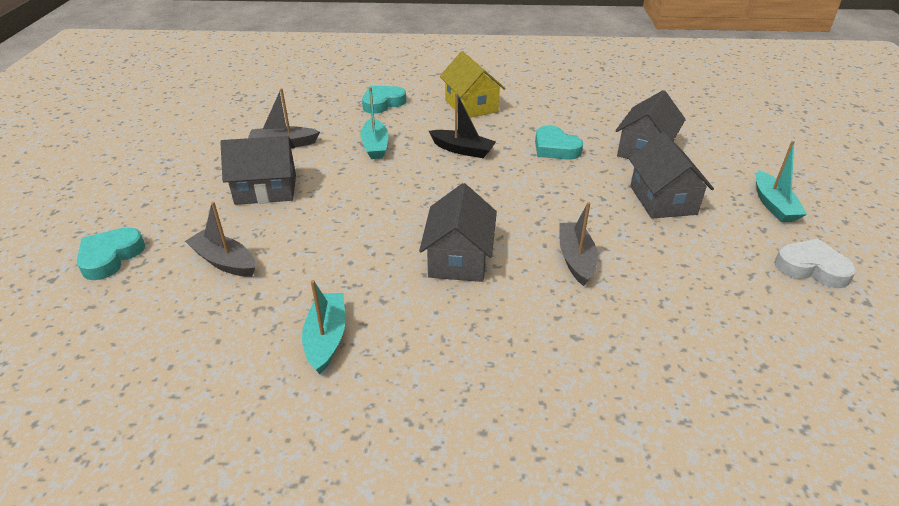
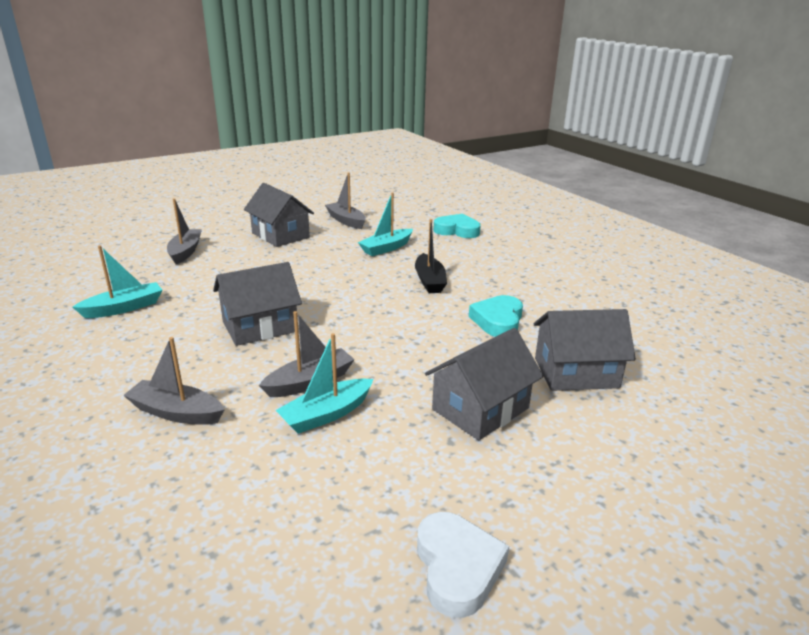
camera: 55 degrees right, 10 degrees down
turquoise heart [77,227,145,280] -> none
yellow house [440,51,505,118] -> none
turquoise boat [756,141,807,222] -> turquoise boat moved to [276,333,374,434]
none -> grey boat [123,337,224,425]

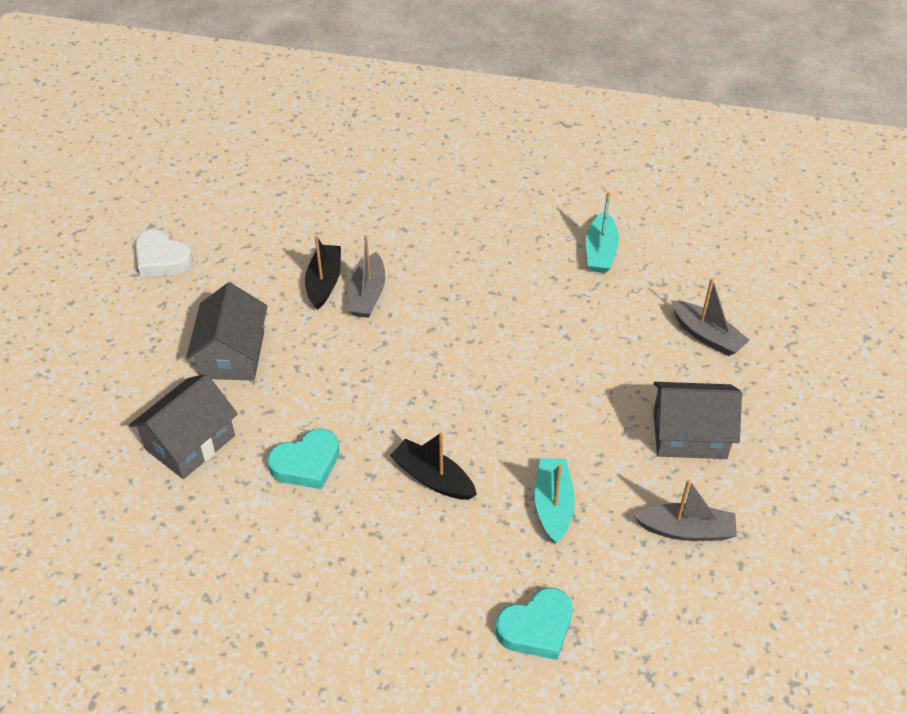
camera: 135 degrees right, 20 degrees up
grey boat [123,337,224,425] -> none
grey house [213,262,302,346] -> none
turquoise boat [276,333,374,434] -> black boat [305,236,341,310]
turquoise heart [469,295,523,337] -> turquoise heart turned 90 degrees clockwise [267,429,339,489]

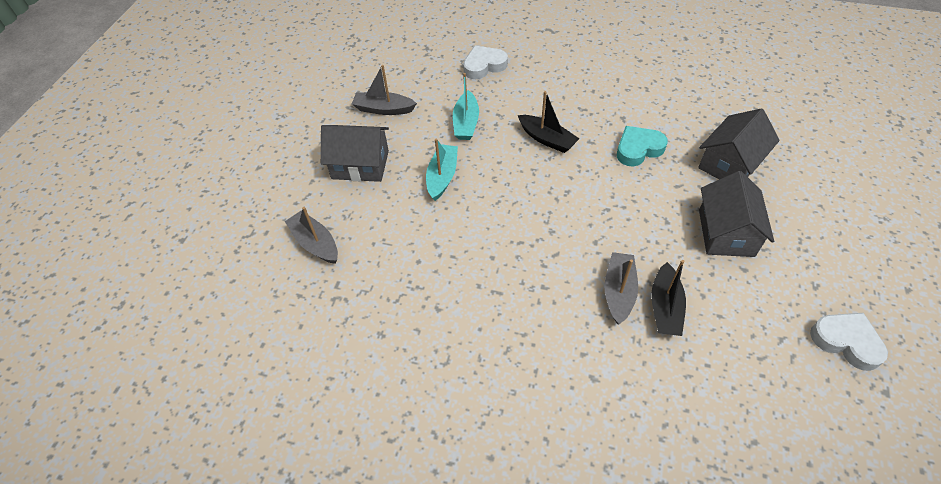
camera: 175 degrees left, 5 degrees up
turquoise heart [496,587,573,660] -> white heart [463,46,508,79]
turquoise boat [586,192,619,273] -> turquoise boat moved to [426,138,458,201]

